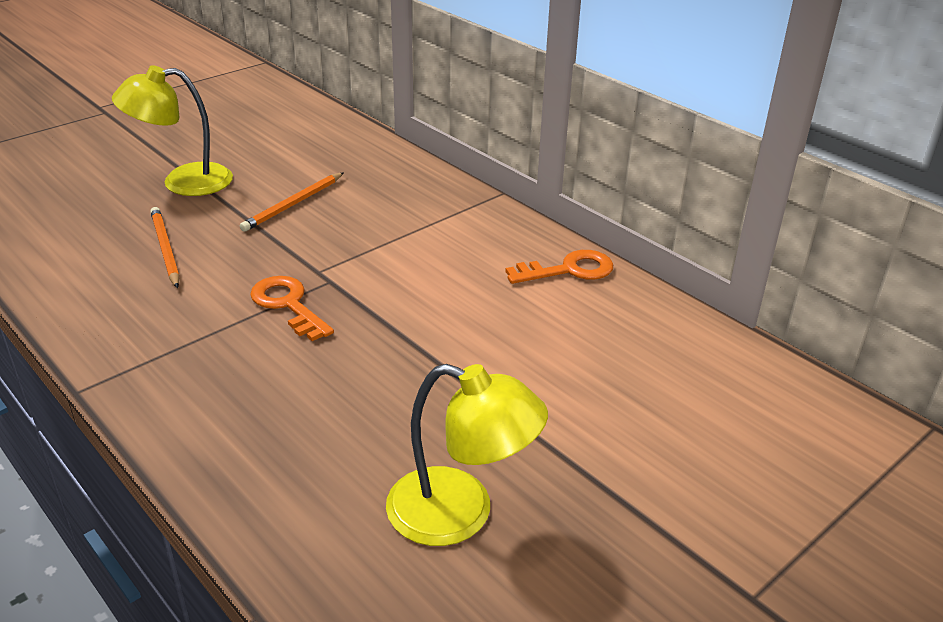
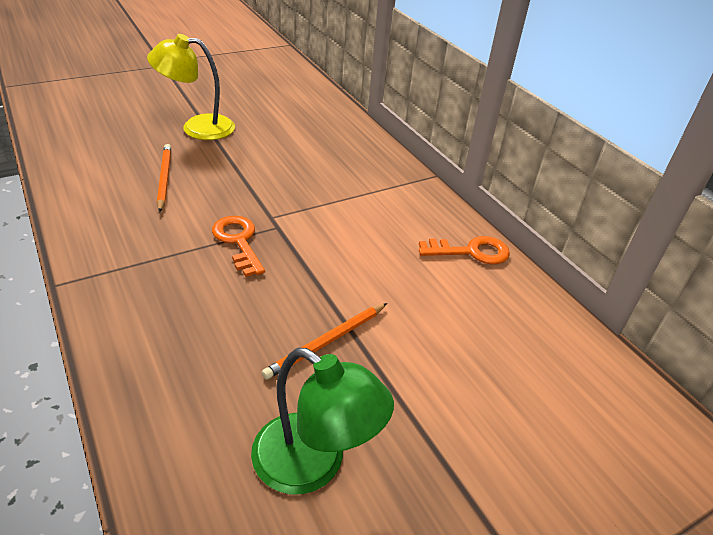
camera: 10 degrees right, 5 degrees up
orange pencil [240,173,343,232] -> orange pencil moved to [262,303,387,380]
yellow lamp [386,364,548,546] -> green lamp [251,347,394,494]

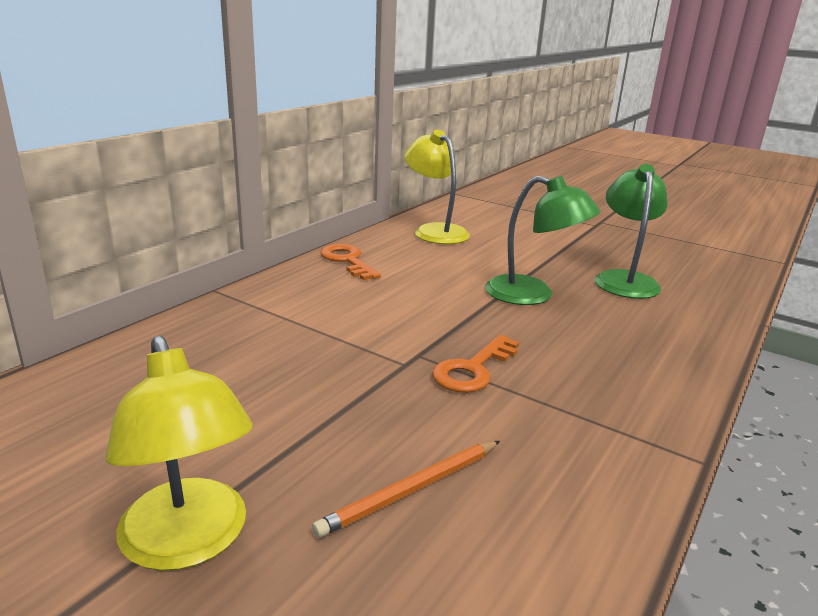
camera: 115 degrees left, 15 degrees down
orange pencil [262,303,387,380] -> green lamp [485,176,600,305]
none -> yellow lamp [404,130,470,244]

